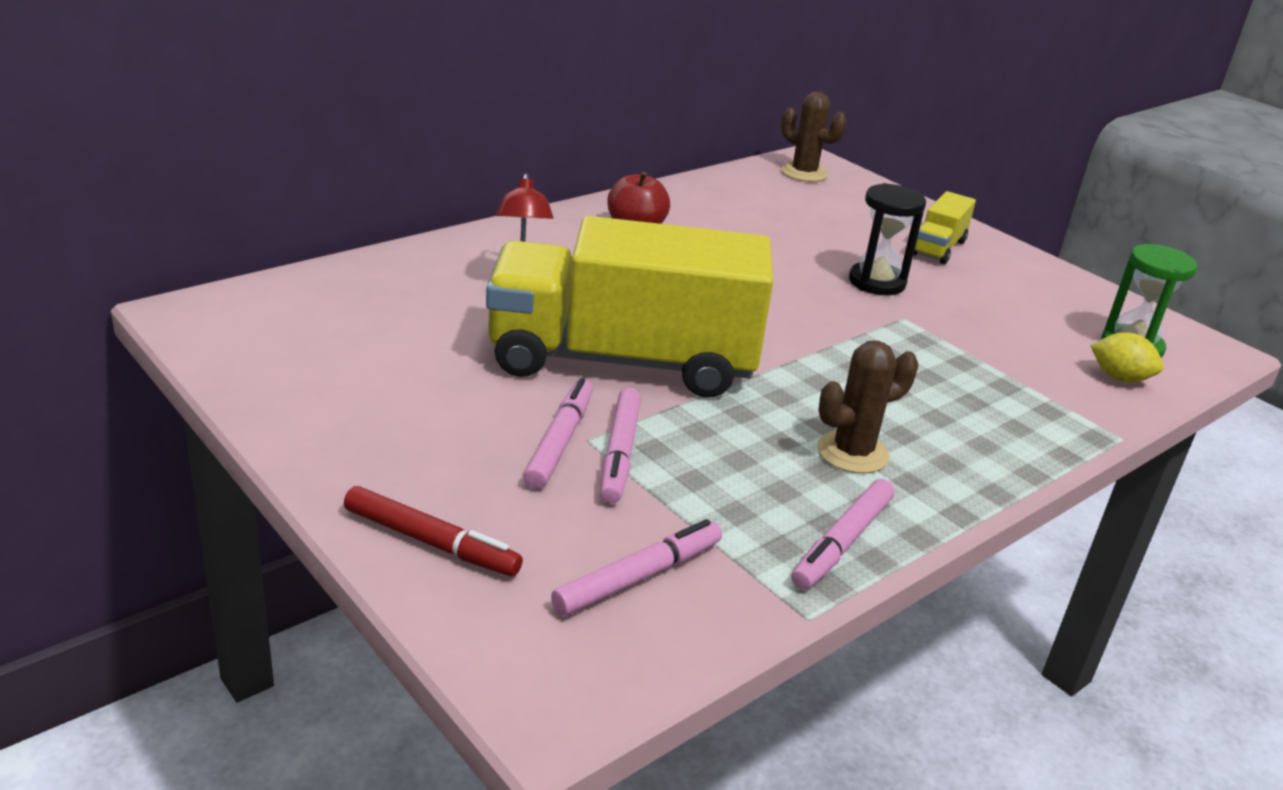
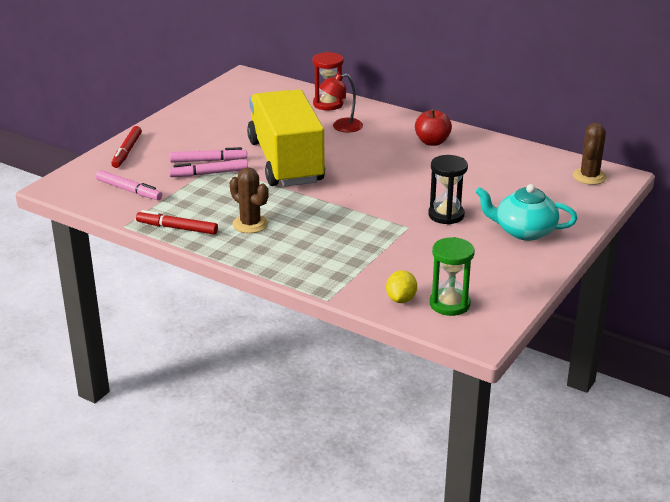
camera: 75 degrees right, 0 degrees up
pink marker [792,479,895,590] -> red marker [136,210,218,234]
yellow truck [913,191,976,264] -> turquoise teapot [475,184,577,241]
none -> red hourglass [313,52,344,111]

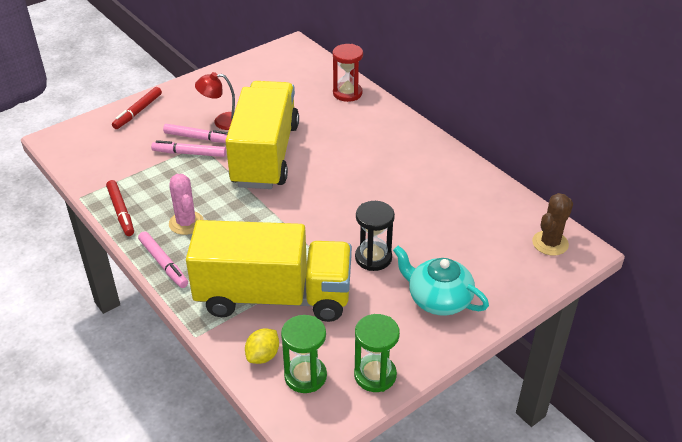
camera: 20 degrees right, 10 degrees up
pink marker [96,170,162,200] -> pink marker moved to [138,231,188,288]
red marker [136,210,218,234] -> red marker turned 150 degrees counterclockwise [106,180,134,236]
brown cactus [230,167,269,233] -> pink cactus [169,174,204,235]
red lamp [319,74,363,132] -> red lamp moved to [195,72,235,130]
red apple [415,109,452,146] -> none
none -> yellow truck [186,220,352,322]
none -> green hourglass [354,314,400,392]

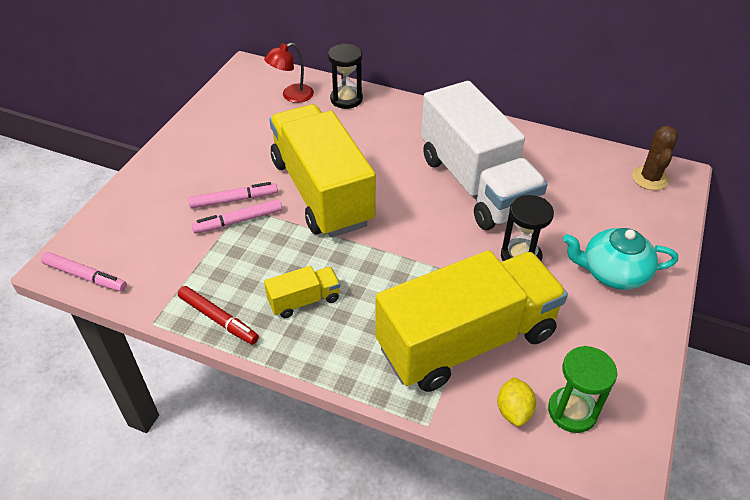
camera: 30 degrees left, 5 degrees up
red marker [112,87,162,129] -> none
pink marker [138,231,188,288] -> pink marker moved to [41,252,127,292]
pink cactus [169,174,204,235] -> yellow truck [264,266,340,318]
red lamp [195,72,235,130] -> red lamp moved to [264,42,314,103]
red hourglass [333,44,363,102] -> black hourglass [328,43,363,109]
green hourglass [354,314,400,392] -> none
none -> white truck [421,81,548,230]

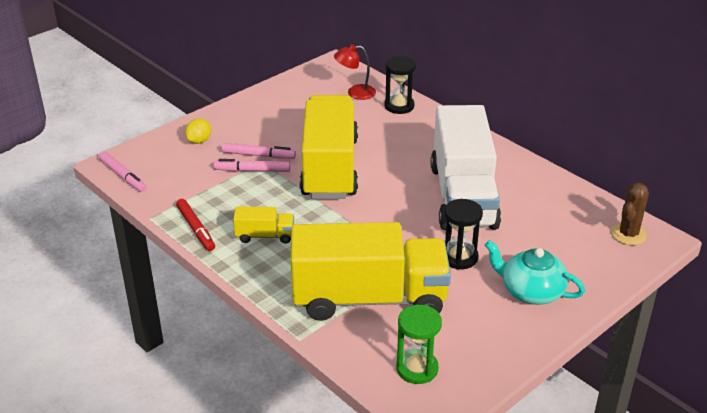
camera: 25 degrees right, 10 degrees down
yellow lemon [497,377,536,426] -> yellow lemon moved to [185,118,211,144]

